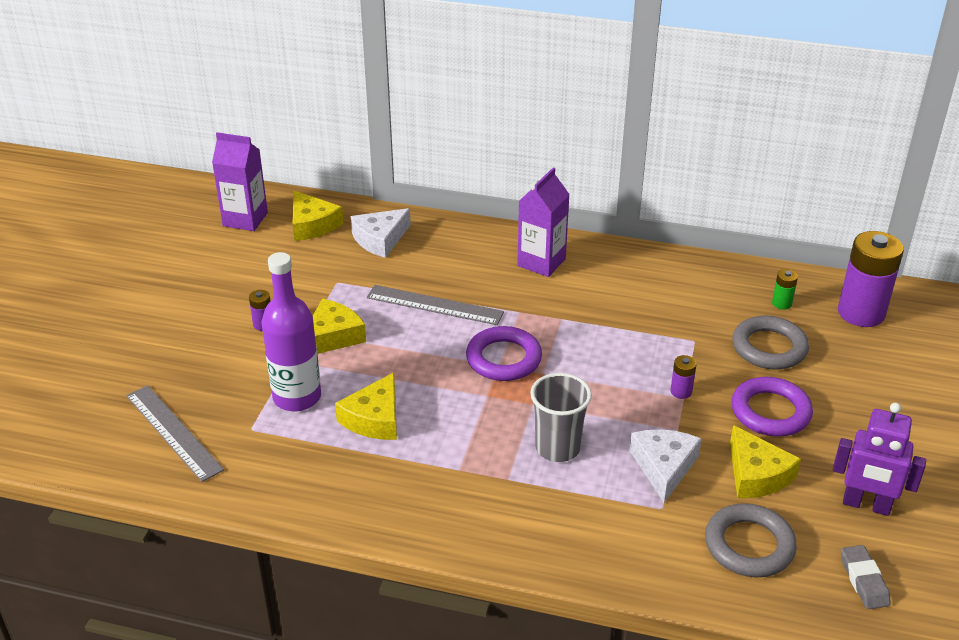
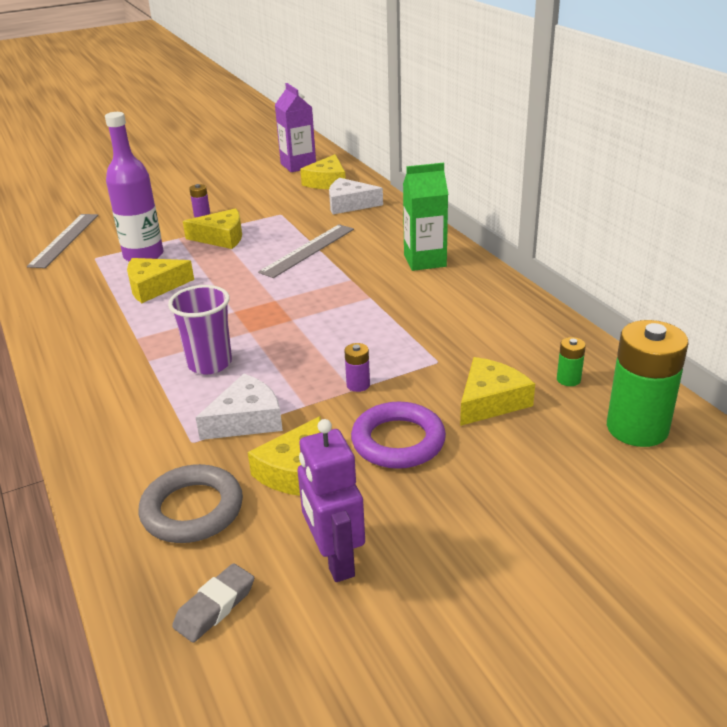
camera: 50 degrees right, 5 degrees down
grey ruler [367,285,504,325] -> grey ruler turned 60 degrees clockwise [258,224,354,278]
purple ring [466,326,542,381] -> none
purple carton [517,167,570,277] -> green carton [403,163,448,271]
grey cup [530,373,592,462] -> purple cup [168,285,232,374]
grey ring [732,316,809,370] -> yellow cheese [460,357,535,426]
purple battery [838,231,904,327] -> green battery [607,320,688,447]

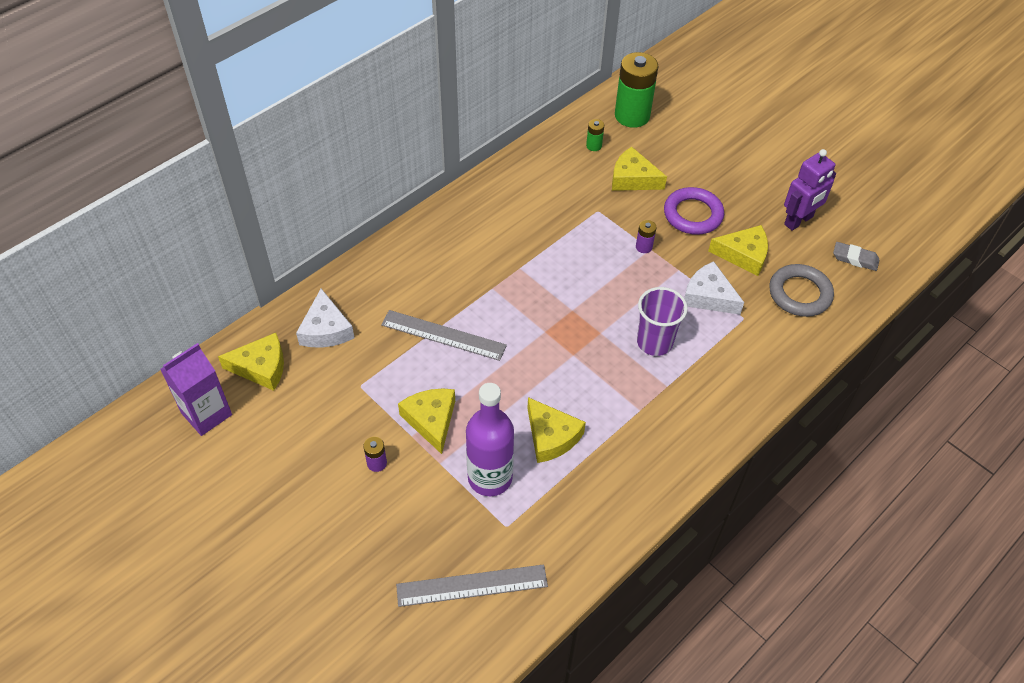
camera: 110 degrees left, 20 degrees up
green carton [403,163,448,271] -> none

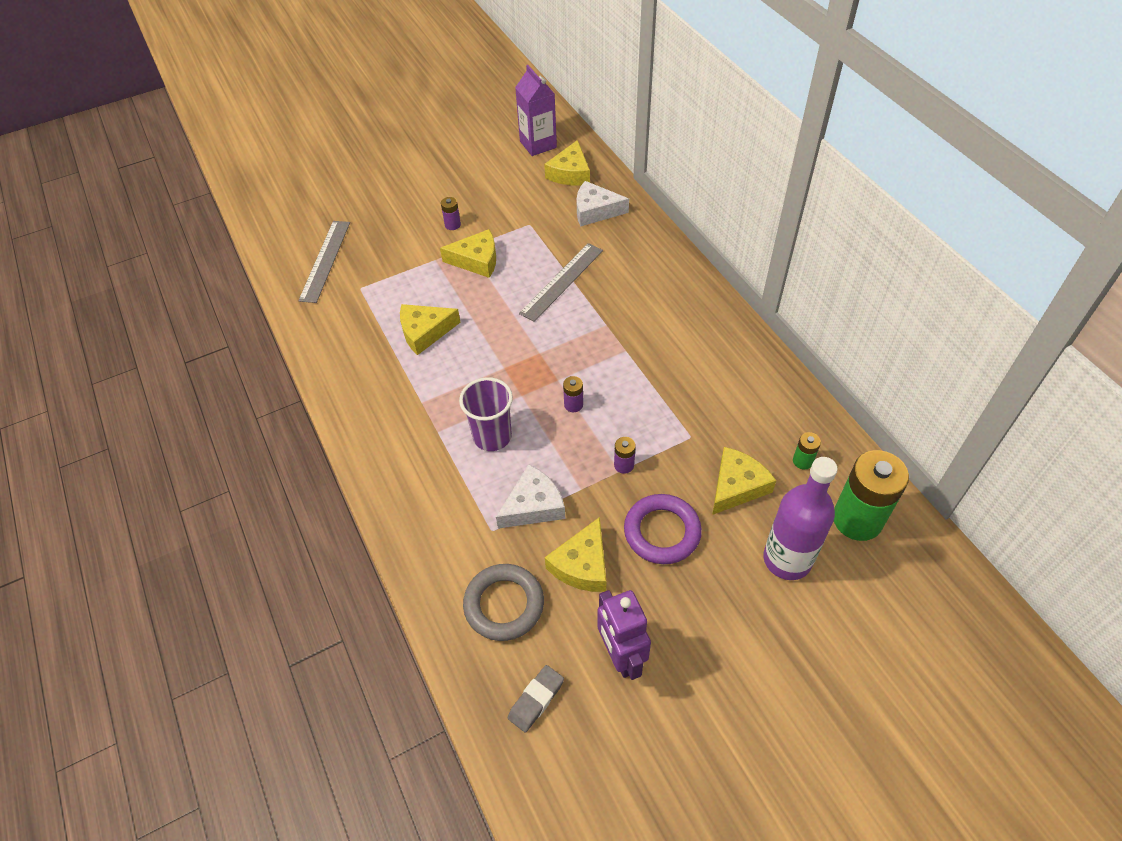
camera: 110 degrees right, 0 degrees up
purple bottle [466,383,514,496] -> purple bottle moved to [763,457,838,580]
none -> purple battery [563,376,583,412]

